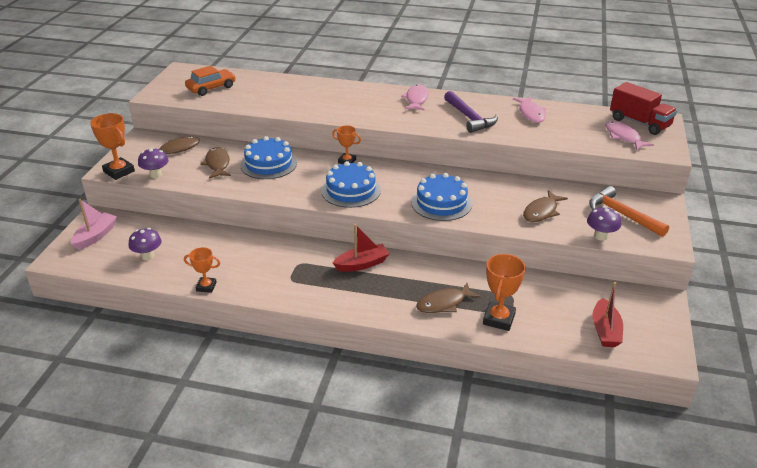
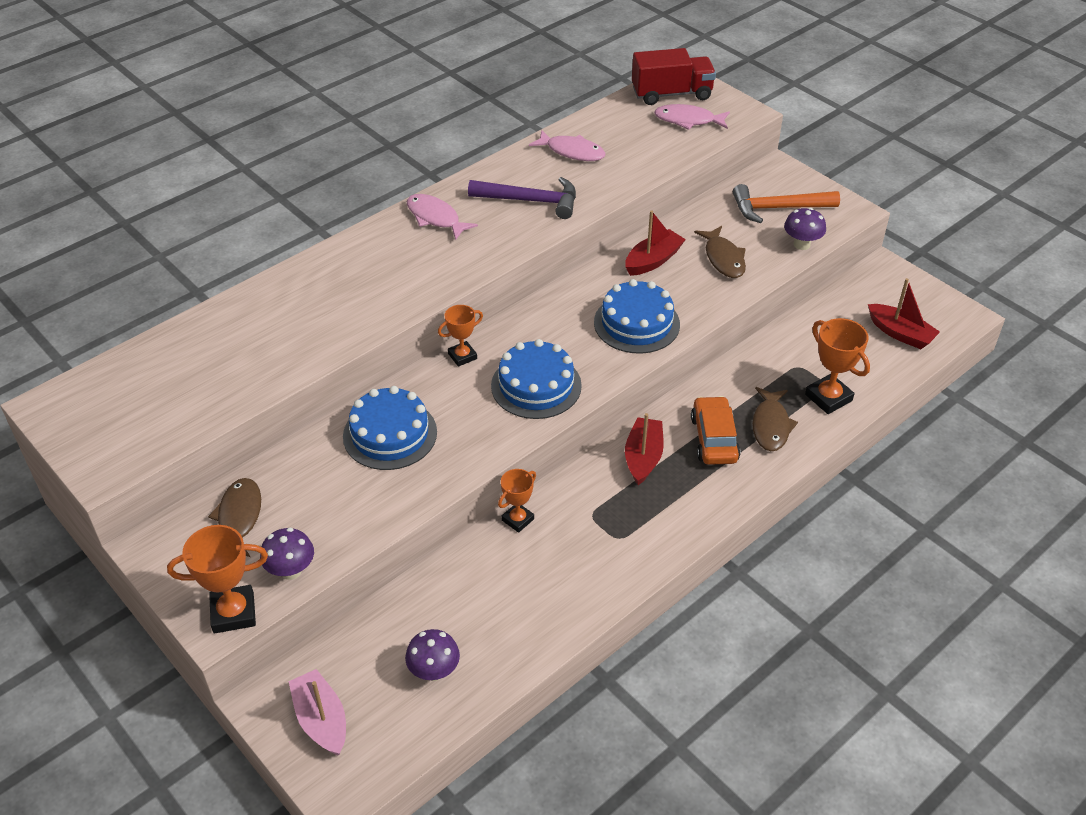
camera: 55 degrees left, 10 degrees up
orange trophy [184,247,220,293] -> orange trophy moved to [498,469,536,533]
orange car [185,66,236,96] -> orange car moved to [691,396,740,465]
brown fish [201,147,231,179] -> none
none -> red boat [625,210,686,276]

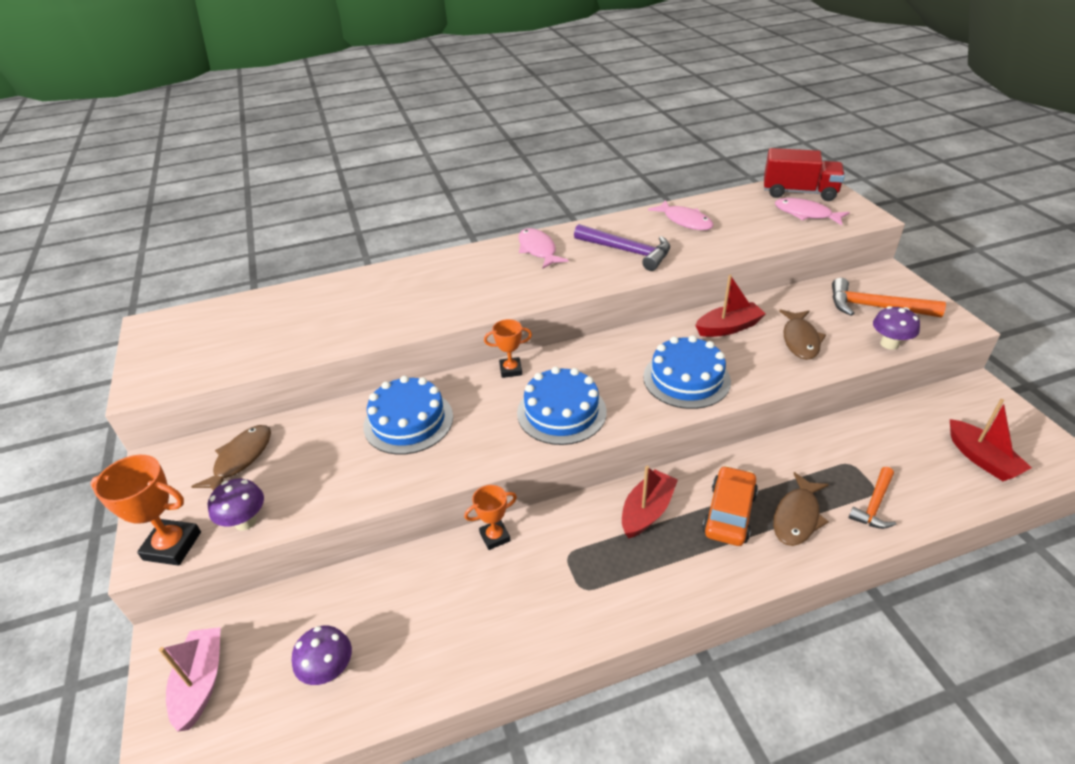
camera: 25 degrees right, 5 degrees down
orange trophy [805,318,870,414] -> orange hammer [848,467,896,529]

